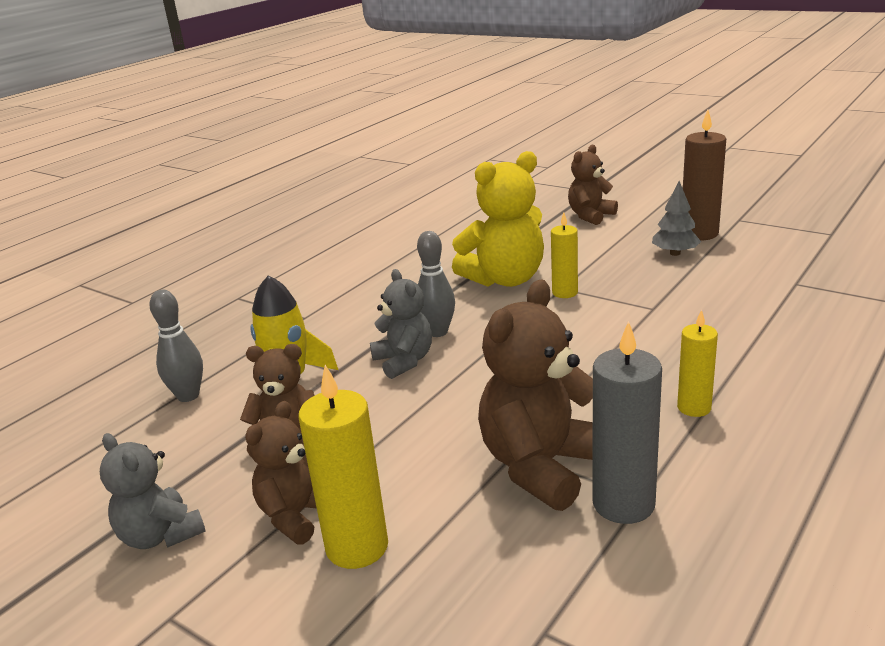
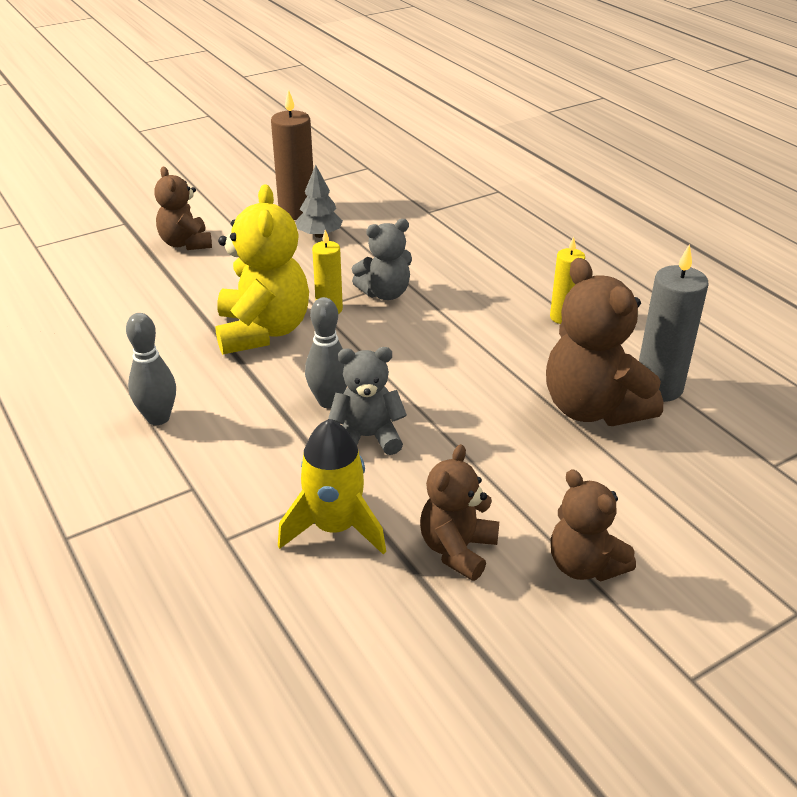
camera: 70 degrees left, 10 degrees up
grey teddy bear [100,433,206,549] -> grey teddy bear moved to [352,219,412,300]
grey bowling pin [149,290,203,402] -> grey bowling pin moved to [126,313,176,425]
yellow candle [299,365,388,569] -> none

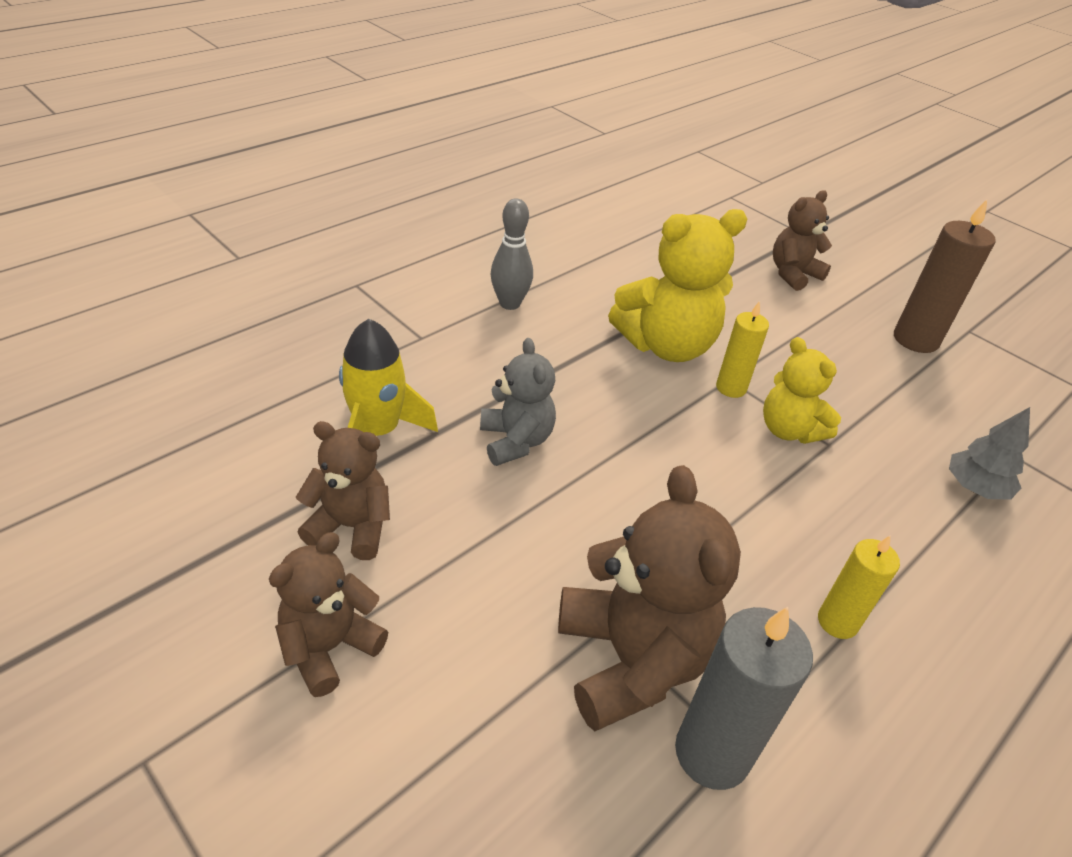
camera: 75 degrees right, 5 degrees up
grey tree [296,165,343,238] -> grey tree moved to [949,407,1030,500]
grey bowling pin [305,297,347,408] -> none
grey teddy bear [352,219,412,300] -> yellow teddy bear [763,337,841,444]
brown teddy bear [546,258,663,426] -> brown teddy bear turned 120 degrees clockwise [558,465,741,732]

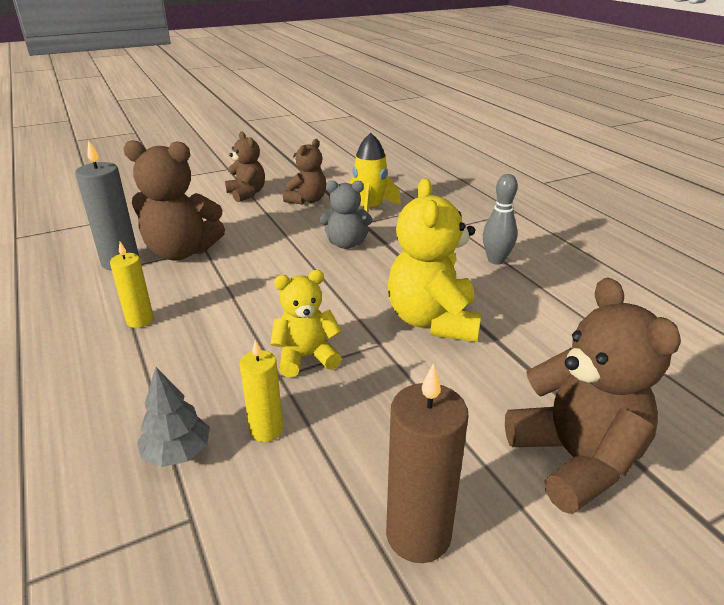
camera: 110 degrees right, 10 degrees down
yellow candle [716,301,769,398] -> yellow candle moved to [240,340,283,442]
brown teddy bear [773,190,832,291] -> brown teddy bear [505,278,681,514], size x1.63

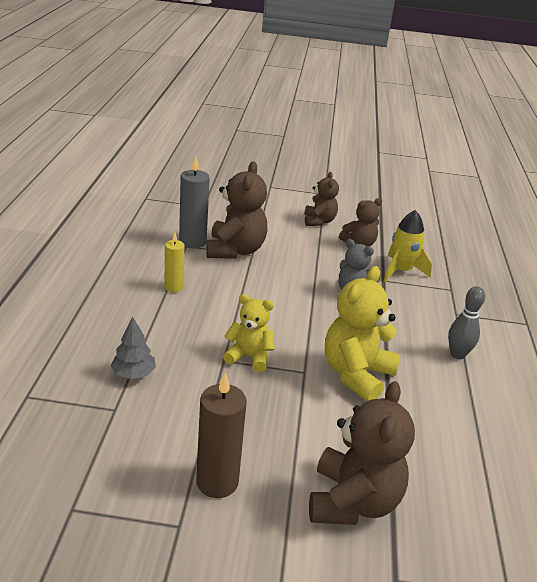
camera: 30 degrees right, 0 degrees up
brown teddy bear [123,140,225,261] -> brown teddy bear turned 120 degrees counterclockwise [206,161,267,259]
yellow candle [240,340,283,442] -> none

